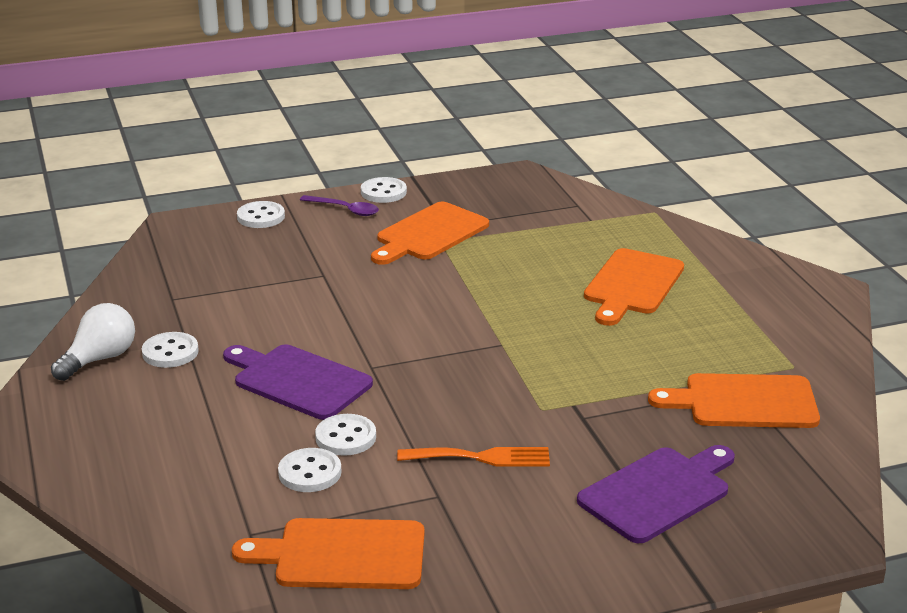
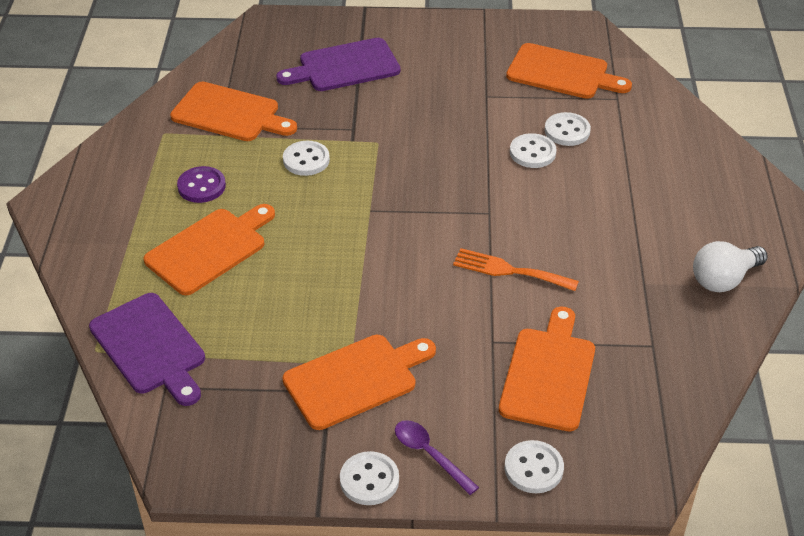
camera: 160 degrees left, 15 degrees up
white button [142,332,199,368] -> white button moved to [283,141,330,176]
purple cutting board [223,345,373,420] -> purple cutting board moved to [89,293,205,406]
orange fork [397,447,550,467] -> orange fork moved to [453,248,579,291]
none -> purple button [177,166,226,203]
none -> orange cutting board [499,307,595,431]

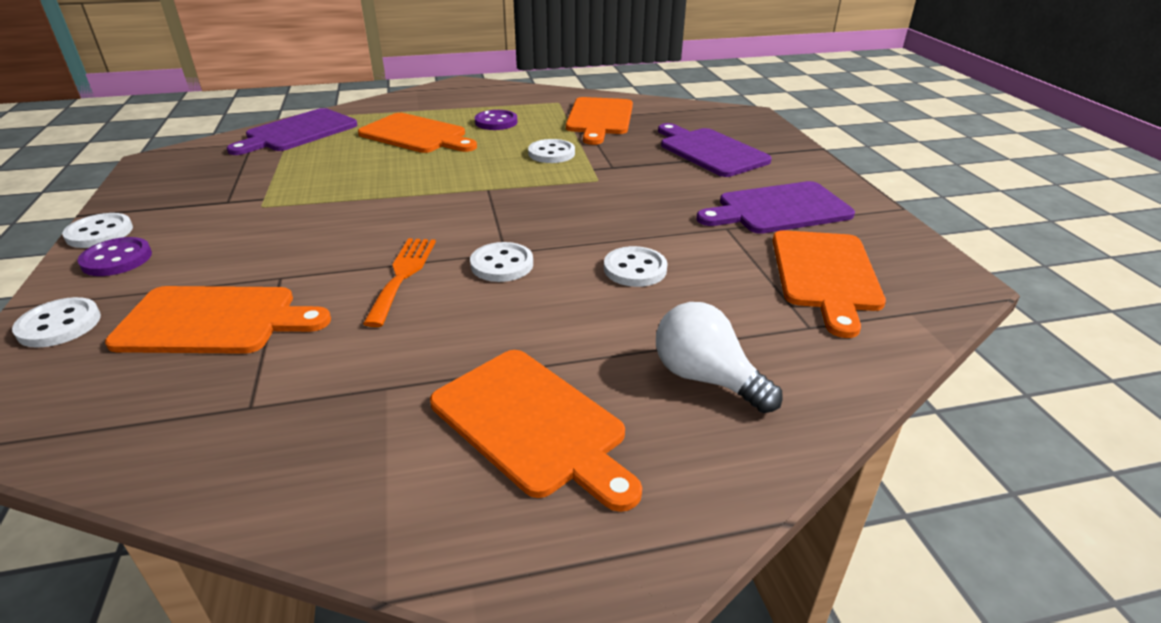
camera: 75 degrees right, 10 degrees down
orange cutting board [282,335,436,430] -> orange cutting board moved to [430,350,642,512]
purple spoon [395,420,479,495] -> purple button [77,237,152,276]
white button [545,112,591,146] -> white button moved to [470,242,533,282]
white light bulb [693,241,768,292] -> white light bulb moved to [656,302,783,413]
none -> purple cutting board [696,181,855,234]

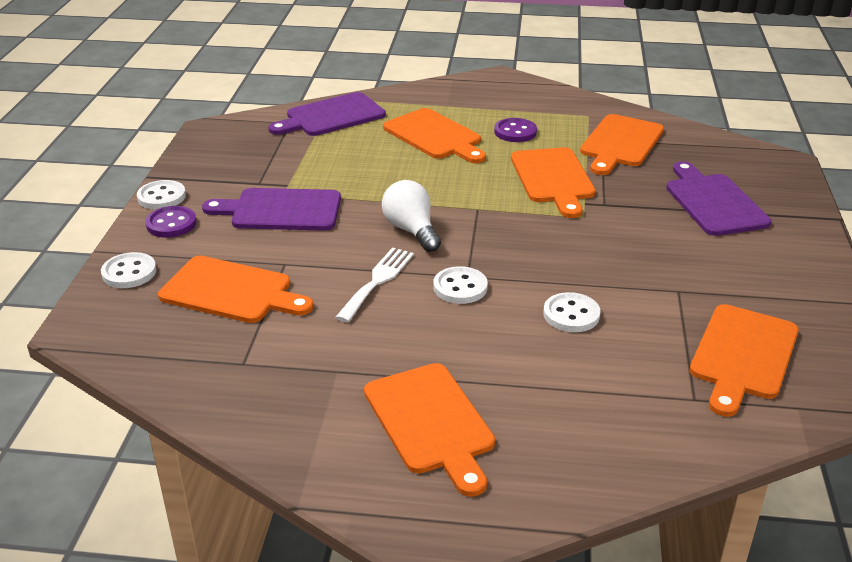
camera: 20 degrees right, 0 degrees up
orange fork [363,238,436,327] -> white fork [335,247,414,322]
white button [528,139,575,163] -> orange cutting board [511,147,596,218]
white light bulb [656,302,783,413] -> white light bulb moved to [382,180,441,252]
purple cutting board [696,181,855,234] -> purple cutting board moved to [202,188,341,231]

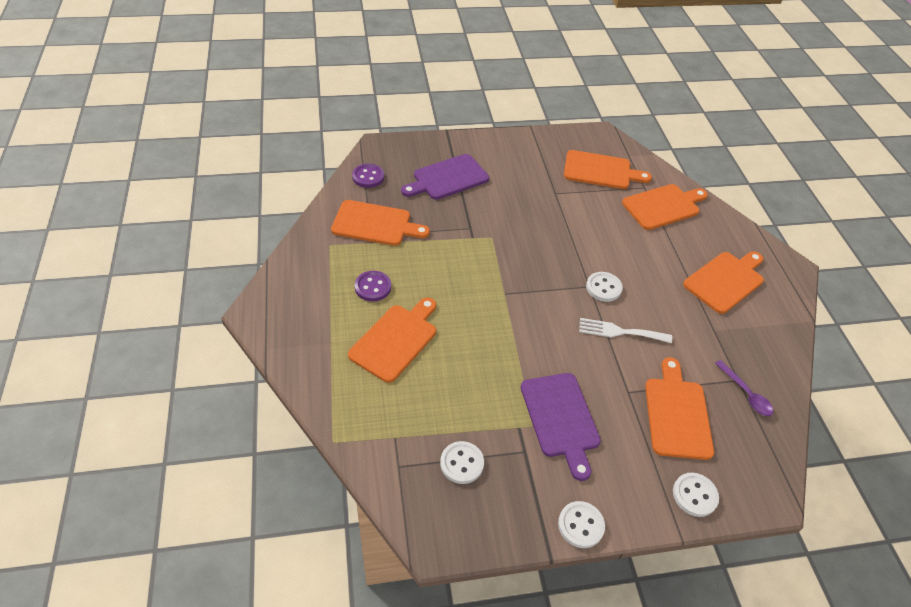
camera: 110 degrees left, 15 degrees up
purple button [145,206,197,238] -> purple button moved to [352,164,384,188]
purple cutting board [268,92,386,136] -> none
white light bulb [382,180,441,252] -> none
orange cutting board [511,147,596,218] -> orange cutting board moved to [622,184,708,230]
white button [543,292,600,332] -> white button moved to [440,441,484,484]
none -> purple spoon [715,360,773,416]

